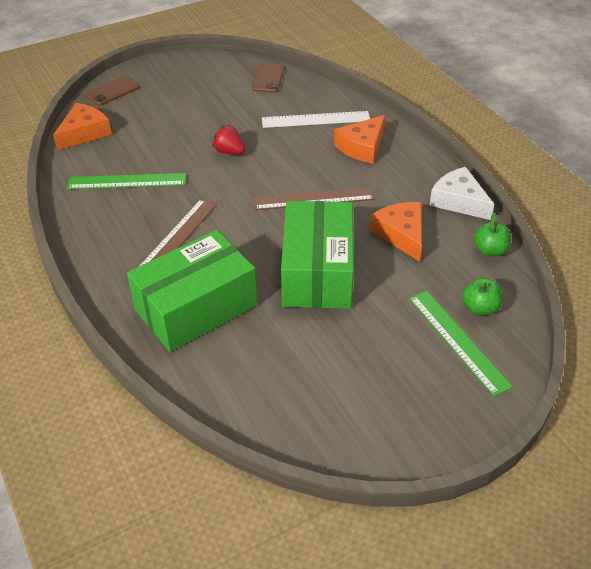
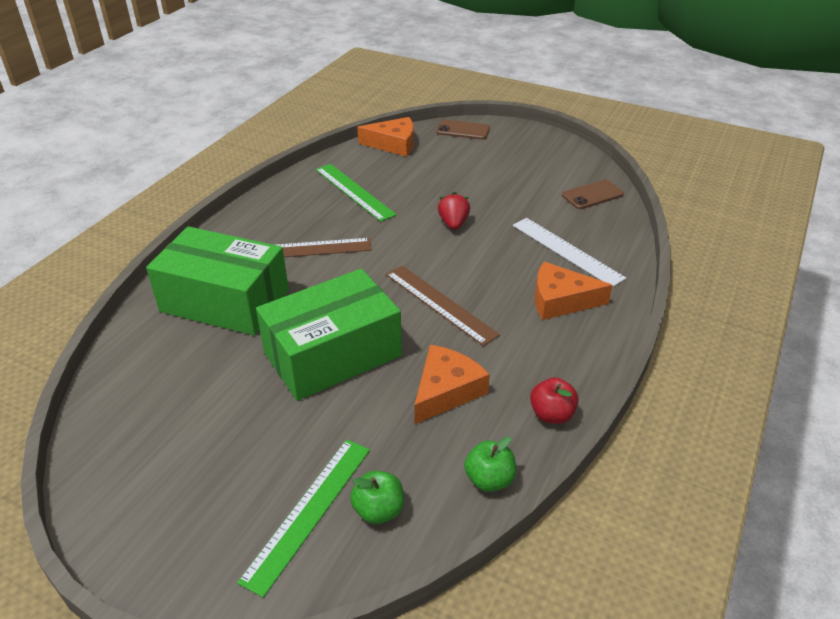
camera: 55 degrees right, 5 degrees down
white cheese [429,167,494,220] -> red apple [530,377,579,424]

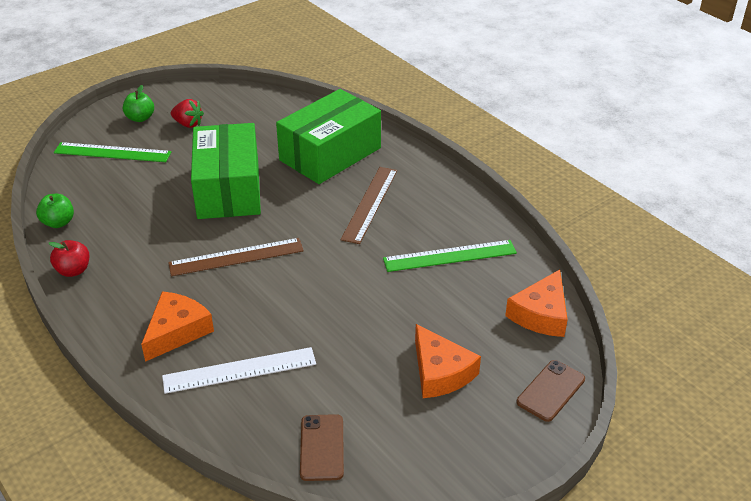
camera: 115 degrees right, 0 degrees up
green ruler [237,439,370,598] -> green ruler turned 45 degrees counterclockwise [54,142,171,162]
green apple [350,471,404,524] -> green apple moved to [123,85,154,122]
orange cheese [415,345,490,424] -> orange cheese moved to [415,324,481,398]
red strawberry [438,192,470,230] -> red strawberry moved to [171,99,204,128]

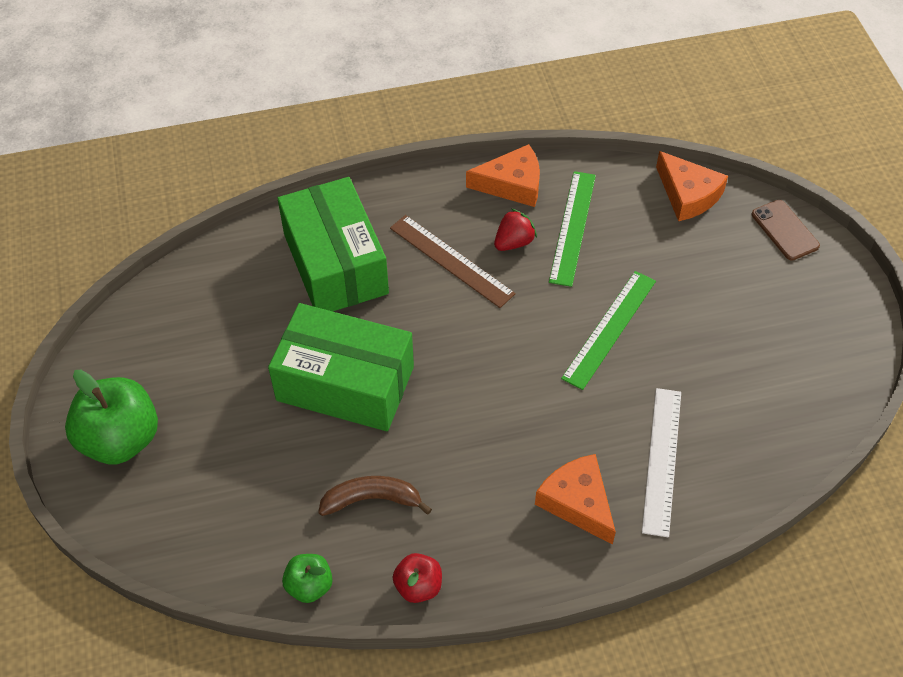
camera: 65 degrees left, 15 degrees up
green ruler [54,142,171,162] -> green ruler moved to [561,271,656,390]
green apple [123,85,154,122] -> green apple [65,370,158,464], size x1.92
brown ruler [168,238,304,276] -> none
red strawberry [171,99,204,128] -> red strawberry moved to [494,209,537,251]
brown phone [300,414,344,481] -> none
orange cheese [415,324,481,398] -> orange cheese moved to [466,144,540,207]
none -> brown banana [318,476,432,516]

